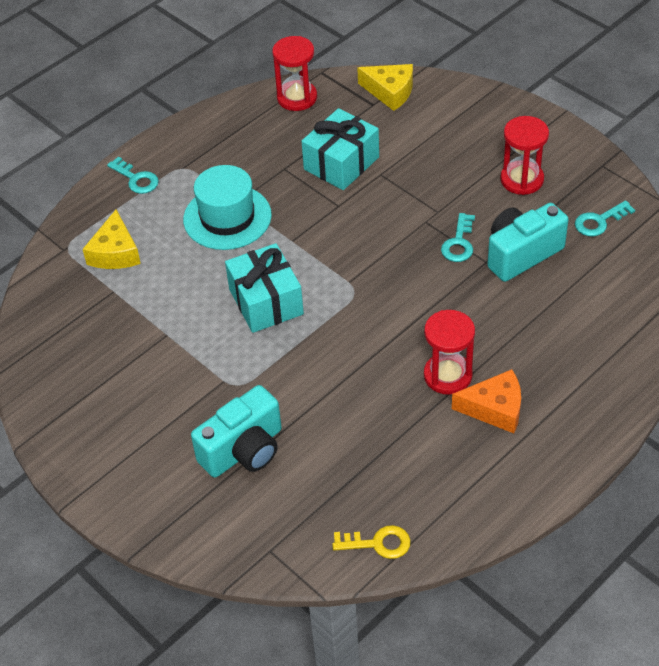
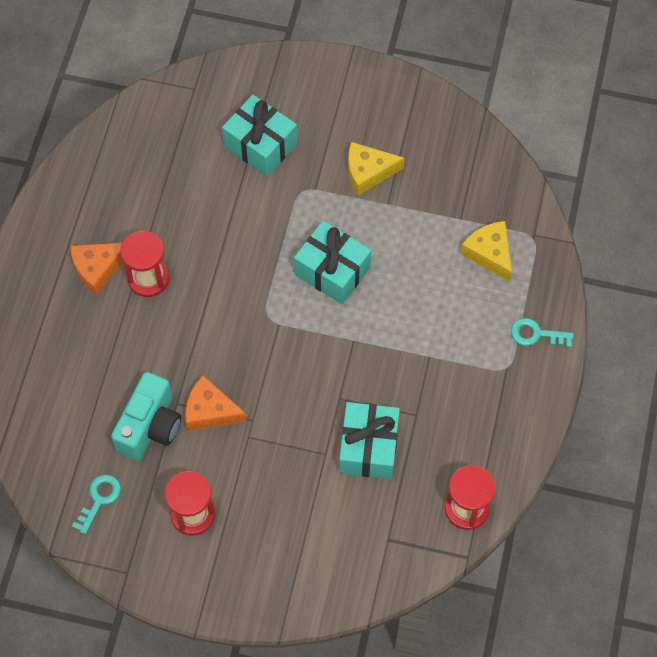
camera: 145 degrees right, 15 degrees up
turquoise hat [183,165,272,250] -> none
turquoise camera [191,385,282,478] -> turquoise gift [222,95,298,176]
yellow key [332,525,411,559] -> none
yellow cheese [357,64,413,111] -> yellow cheese moved to [348,142,405,195]
turquoise key [441,213,475,262] -> orange cheese [185,375,247,431]

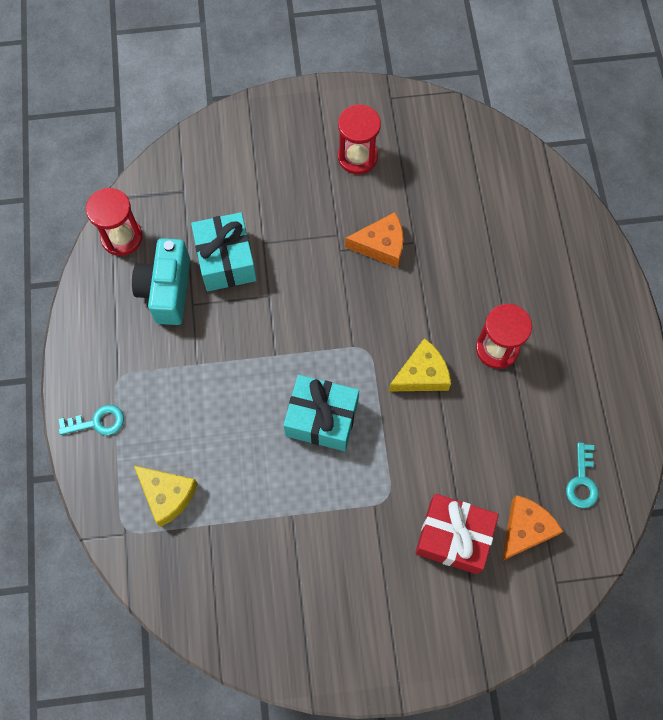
camera: 160 degrees right, 5 degrees up
orange cheese [70,243,123,295] -> orange cheese moved to [502,495,563,561]
turquoise key [72,474,121,535] -> turquoise key moved to [566,442,599,508]
turquoise camera [111,372,181,461] -> turquoise camera moved to [132,238,190,325]
turquoise gift [222,95,298,176] -> red gift [415,494,499,574]
yellow cheese [348,142,405,195] -> yellow cheese moved to [388,338,451,392]

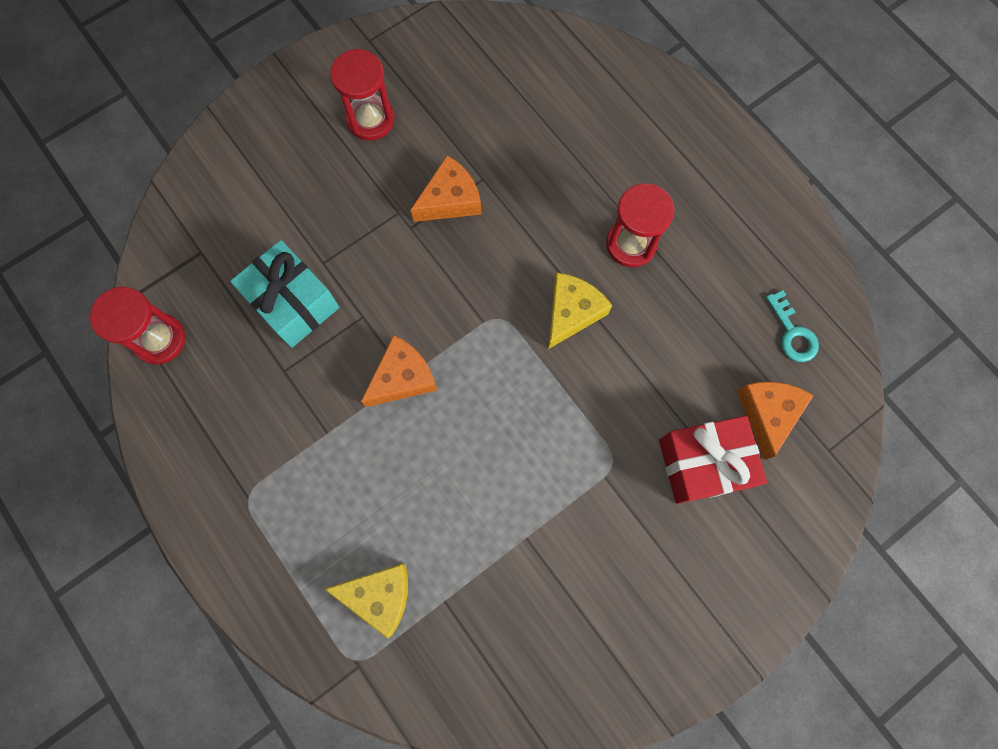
camera: 30 degrees left, 5 degrees up
turquoise key [59,405,124,435] -> none
turquoise camera [132,238,190,325] -> none
turquoise gift [283,375,359,451] -> none
none -> orange cheese [361,335,437,407]

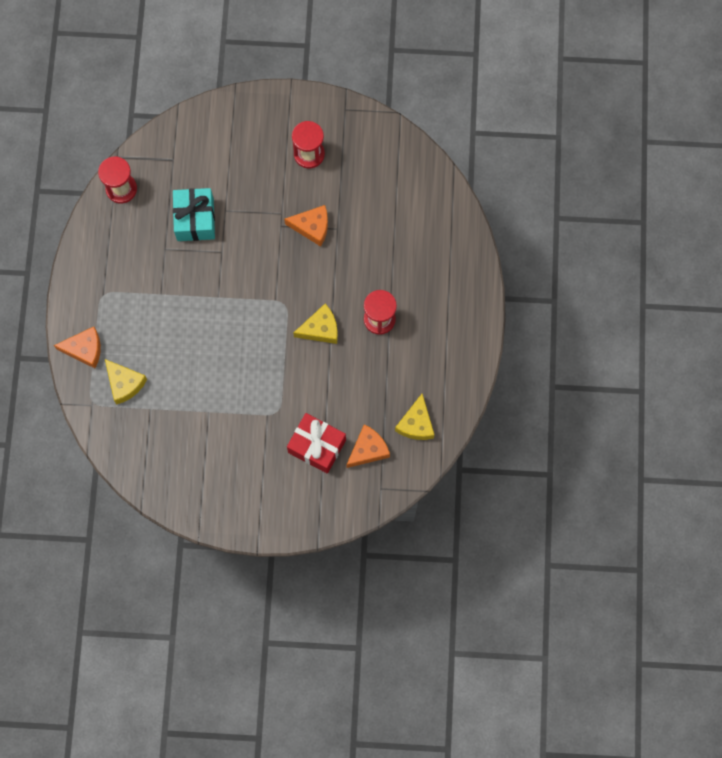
camera: 40 degrees right, 0 degrees up
orange cheese [361,335,437,407] -> orange cheese moved to [54,327,101,368]
turquoise key [766,290,819,362] -> yellow cheese [395,394,434,440]

